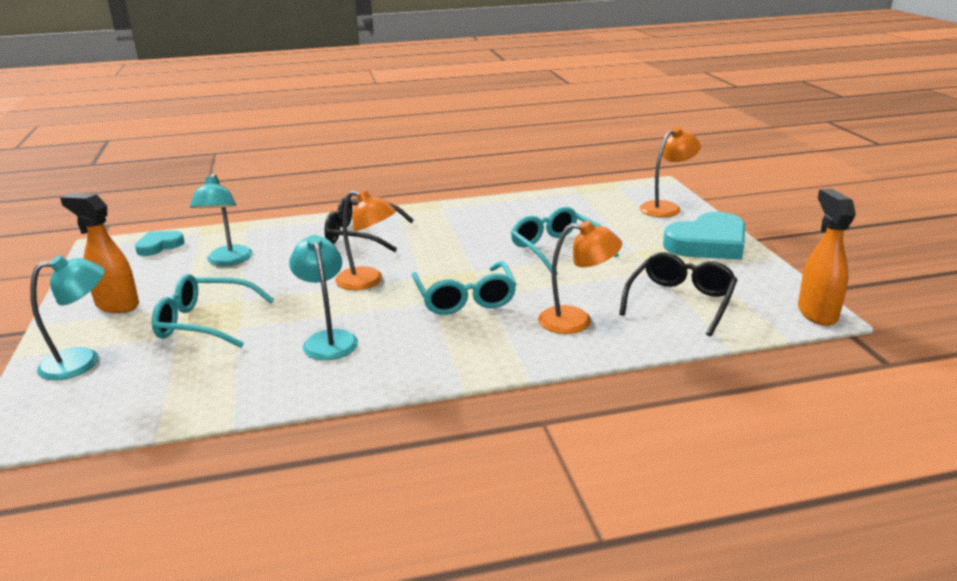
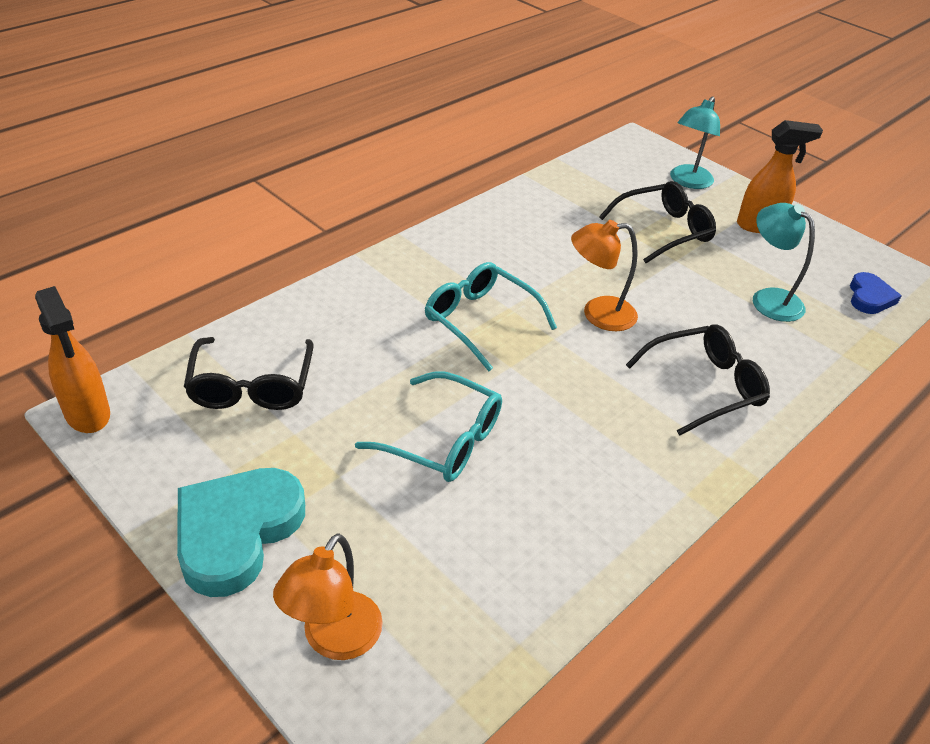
camera: 145 degrees right, 15 degrees up
turquoise heart [135,231,185,256] -> blue heart [850,272,901,314]
turquoise glasses [152,274,274,348] -> black glasses [599,181,716,263]
turquoise lamp [289,235,358,360] -> none
orange lamp [538,221,622,334] -> none

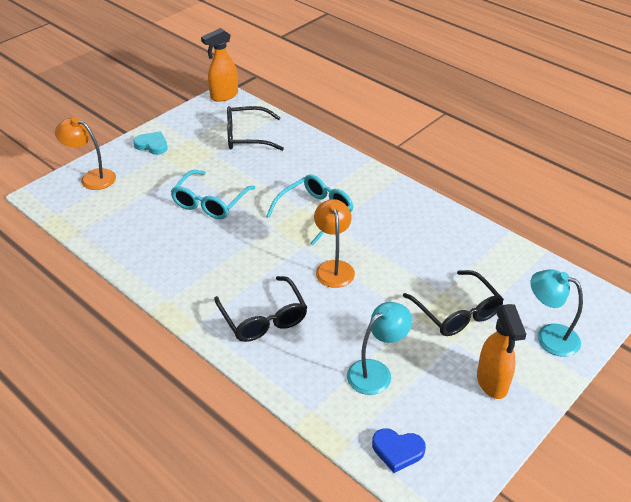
camera: 90 degrees right, 0 degrees up
turquoise heart [177,468,305,597] -> turquoise heart [133,132,168,155], size x0.53

